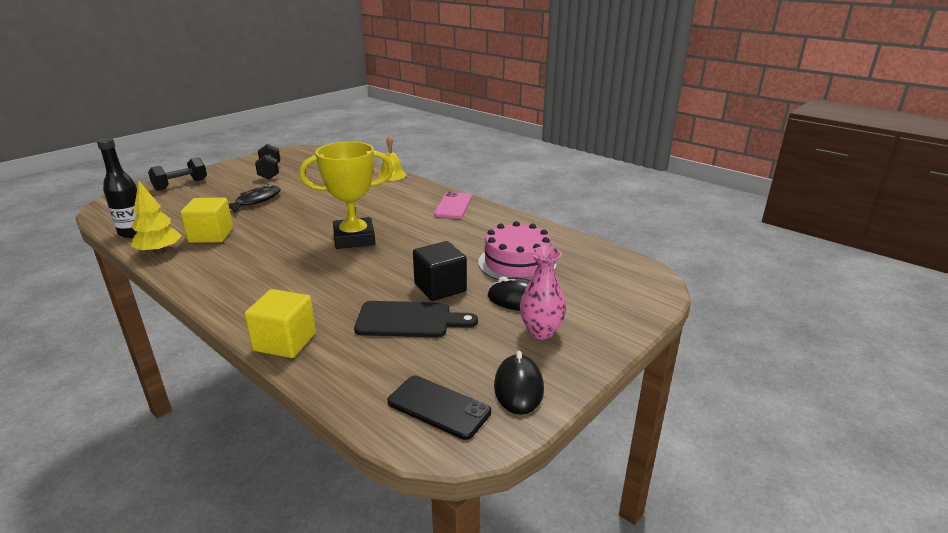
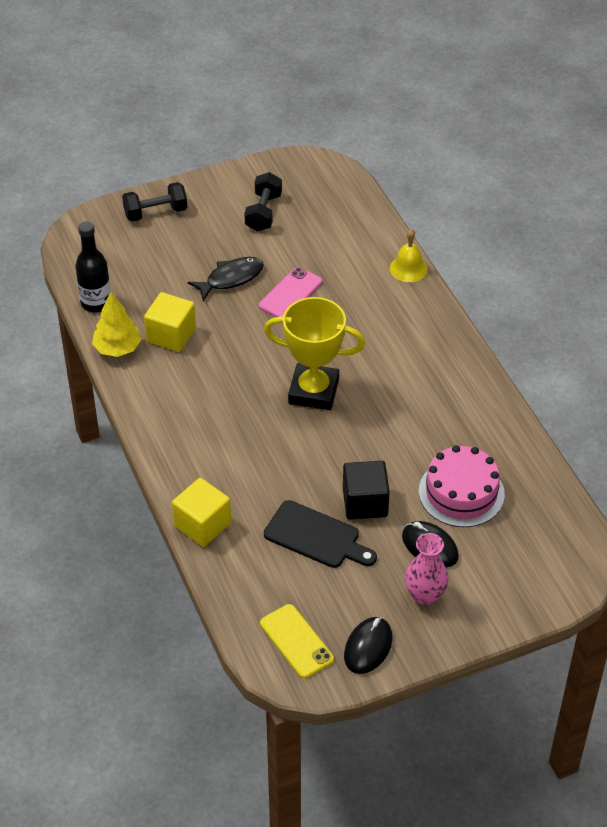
camera: 25 degrees right, 20 degrees up
black phone [387,376,491,440] -> yellow phone [260,604,334,678]
pink phone [434,191,472,219] -> pink phone moved to [259,267,322,317]

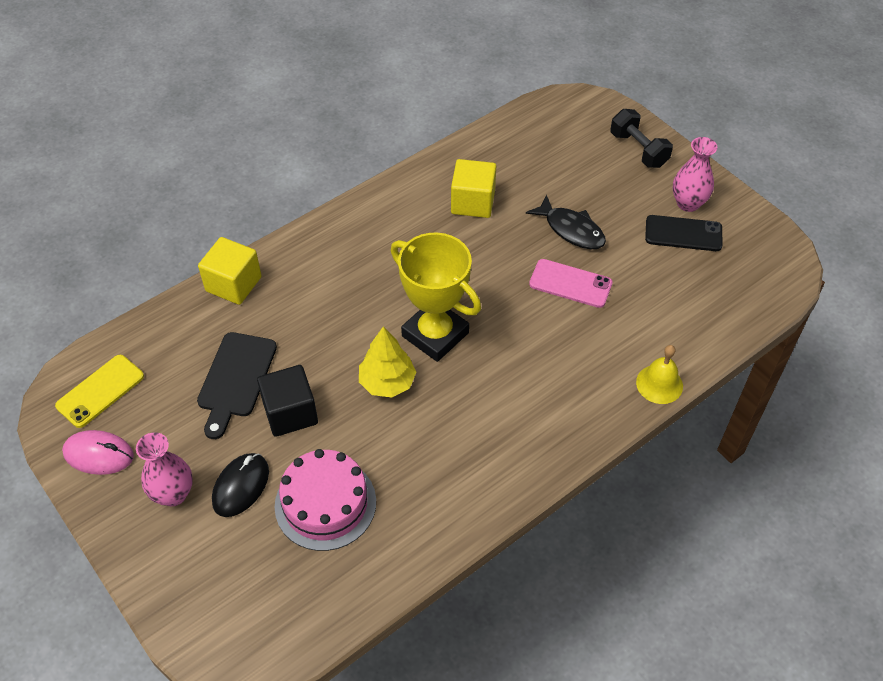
camera: 75 degrees right, 5 degrees up
black bottle [76,221,111,313] -> none
yellow tree [92,292,141,357] -> yellow tree moved to [359,327,416,398]
black dumbbell [244,172,282,232] -> black phone [645,215,723,251]
yellow trophy [264,297,365,410] -> yellow trophy turned 45 degrees counterclockwise [391,233,481,362]
black mouse [344,617,392,674] -> pink mouse [62,430,134,475]
none -> pink vase [673,137,718,212]

